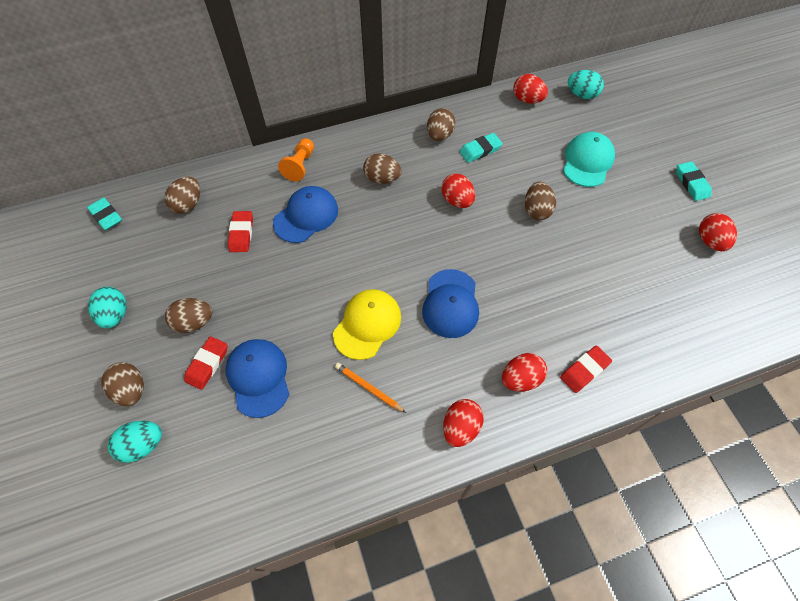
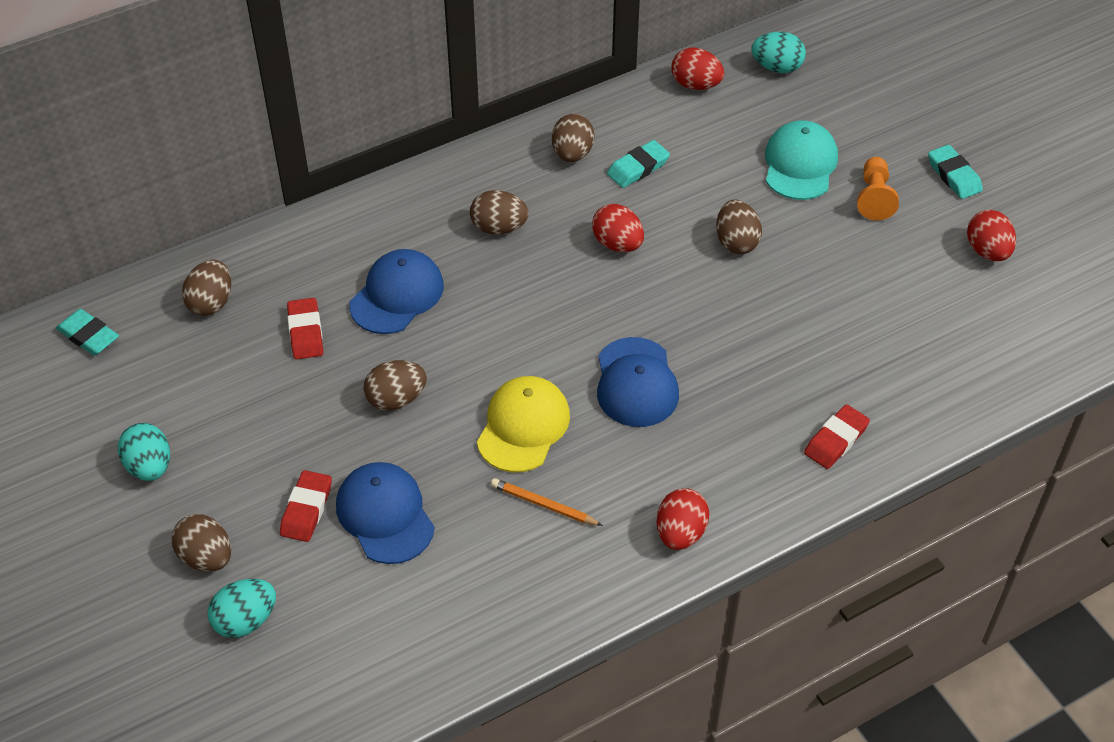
camera: 10 degrees left, 10 degrees down
brown egg [165,298,212,333] -> brown egg moved to [363,360,427,411]
orange pawn [278,138,314,182] -> orange pawn moved to [857,157,899,221]
red egg [502,353,547,392] -> none

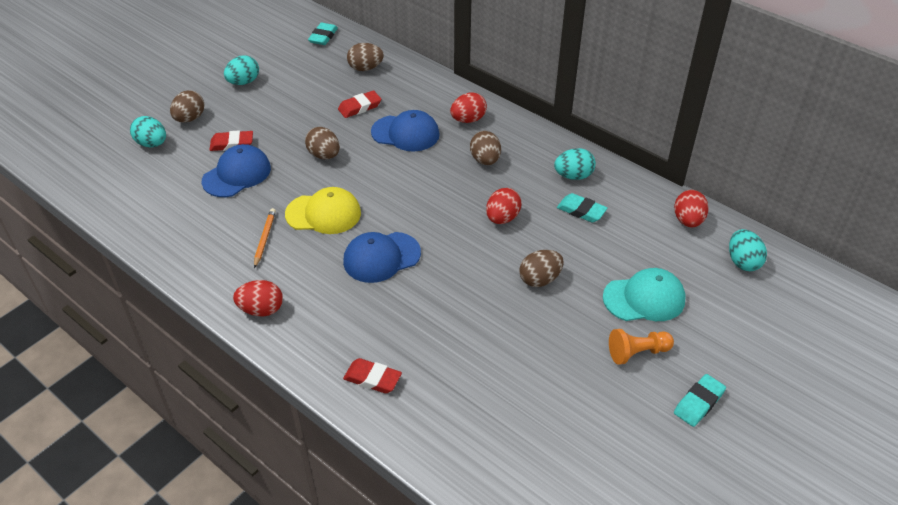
camera: 70 degrees right, 5 degrees down
brown egg [552,114,594,162] -> turquoise egg [554,148,596,180]
red egg [967,210,1016,261] -> red egg moved to [450,92,487,123]

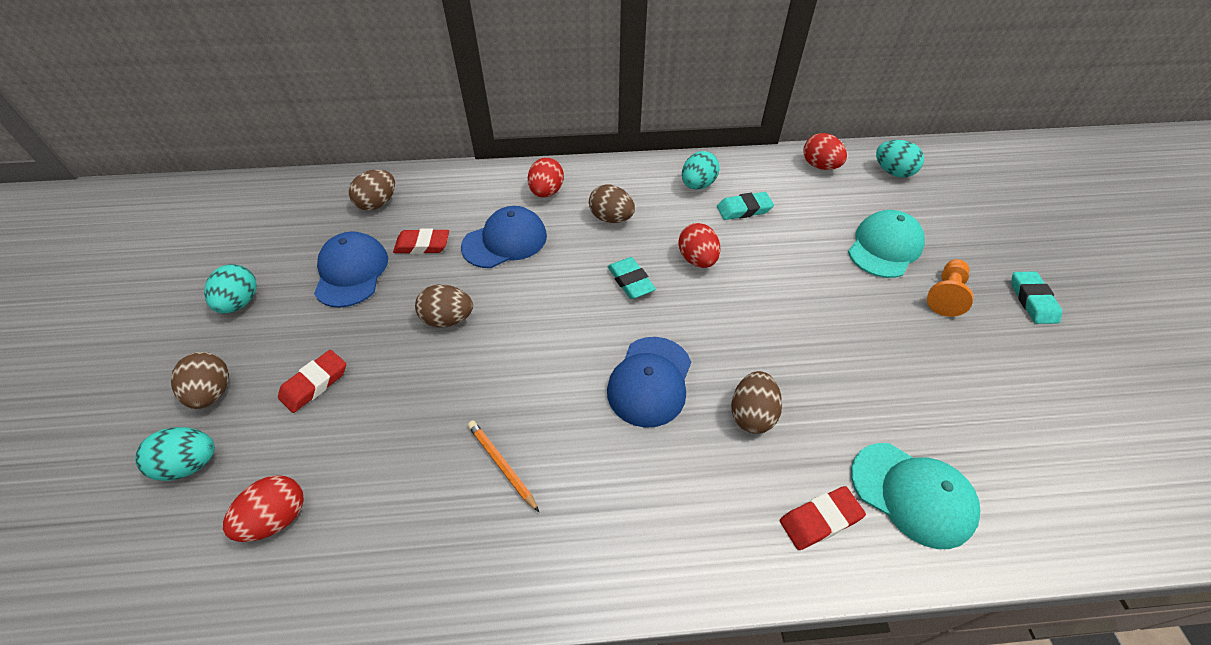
camera: 45 degrees left, 5 degrees up
blue cap [202,144,271,197] -> blue cap moved to [314,231,388,308]
red egg [233,280,283,316] -> red egg moved to [223,475,304,542]
yellow cap [285,187,361,234] -> none
turquoise eraser [308,23,338,45] -> turquoise eraser moved to [608,257,656,299]
red eraser [338,90,381,118] -> red eraser turned 75 degrees clockwise [393,228,449,254]
brown egg [519,250,563,287] -> brown egg moved to [731,371,782,434]
none -> turquoise cap [851,443,980,549]

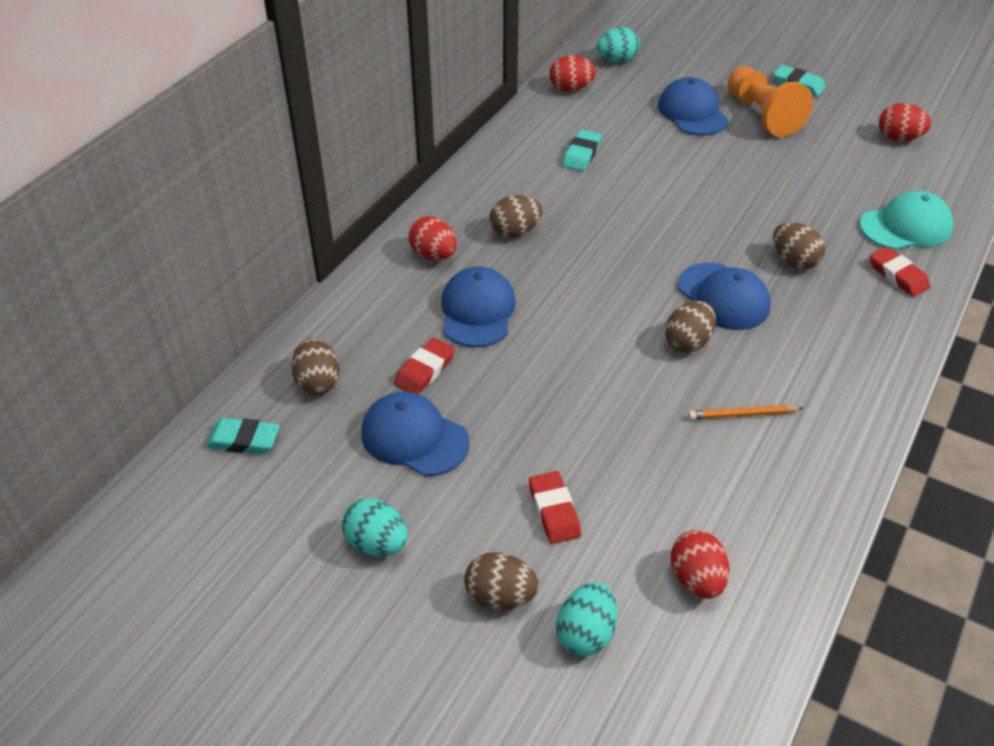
camera: 55 degrees left, 5 degrees down
brown egg [415,284,473,327] -> brown egg moved to [665,301,716,353]
turquoise eraser [608,257,656,299] -> turquoise eraser moved to [205,418,280,454]
red egg [678,223,720,268] -> red egg moved to [879,103,931,141]
turquoise egg [682,151,720,189] -> none
red eraser [780,486,866,550] -> red eraser turned 45 degrees counterclockwise [870,247,930,297]
turquoise cap [848,210,925,278] -> blue cap [658,77,729,136]
orange pawn [927,259,973,317] -> orange pawn [728,66,813,137], size x1.60

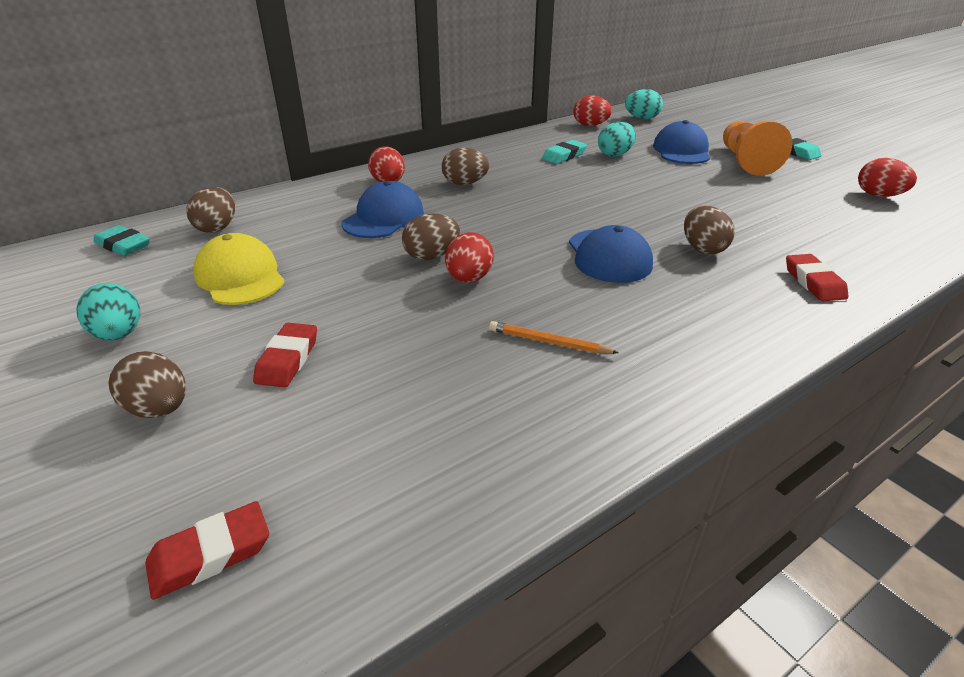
camera: 25 degrees right, 10 degrees down
blue cap [361,391,470,476] -> yellow cap [193,233,285,305]
red eraser [394,338,455,394] -> red eraser moved to [145,501,269,600]
turquoise egg [556,582,617,656] -> turquoise egg moved to [598,122,636,157]
brown egg [665,301,716,353] -> brown egg moved to [402,213,460,260]
red egg [671,530,729,599] -> red egg moved to [445,232,494,283]
turquoise cap [860,191,953,250] -> none

